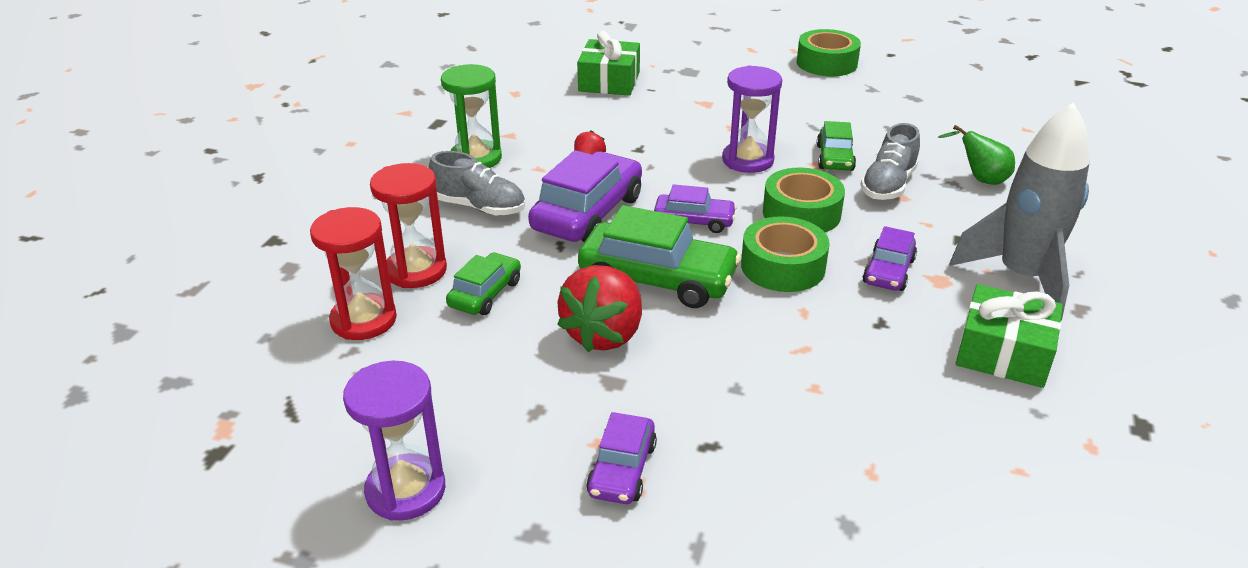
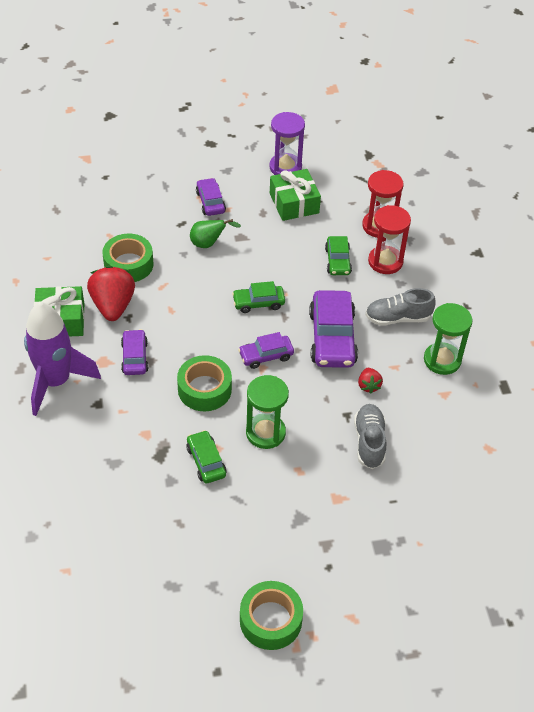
camera: 150 degrees right, 15 degrees up
red strawberry [557,265,642,352] -> red strawberry moved to [87,266,135,321]
green gift [577,31,640,96] -> green gift moved to [270,169,321,221]
green car [578,205,741,308] -> green car [232,281,285,313], size x0.56
purple hourglass [722,65,782,173] -> green hourglass [246,375,289,449]
green tape [741,216,830,292] -> green tape moved to [102,234,154,282]
grey shoe [860,123,920,200] -> grey shoe moved to [354,404,386,469]
green pear [938,125,1015,185] -> green pear moved to [190,219,241,248]
grey rocket [949,103,1090,321] -> purple rocket [24,302,101,416]

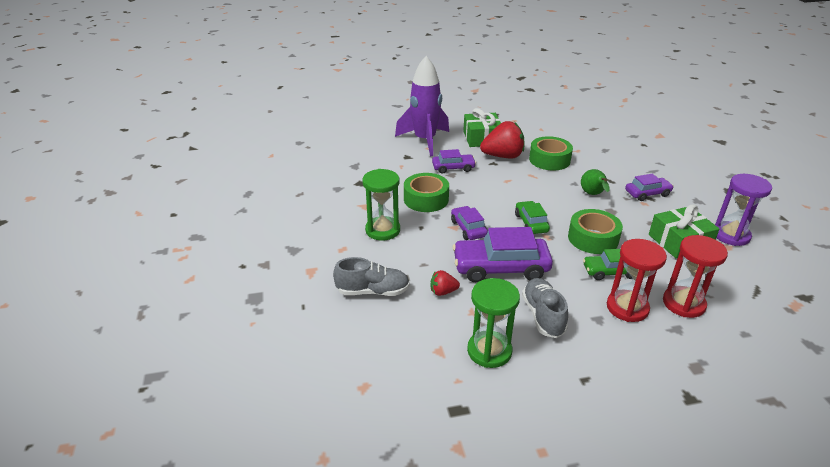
camera: 90 degrees right, 15 degrees down
green car [186,430,227,483] -> none
green tape [240,581,303,650] -> green tape moved to [568,209,623,254]

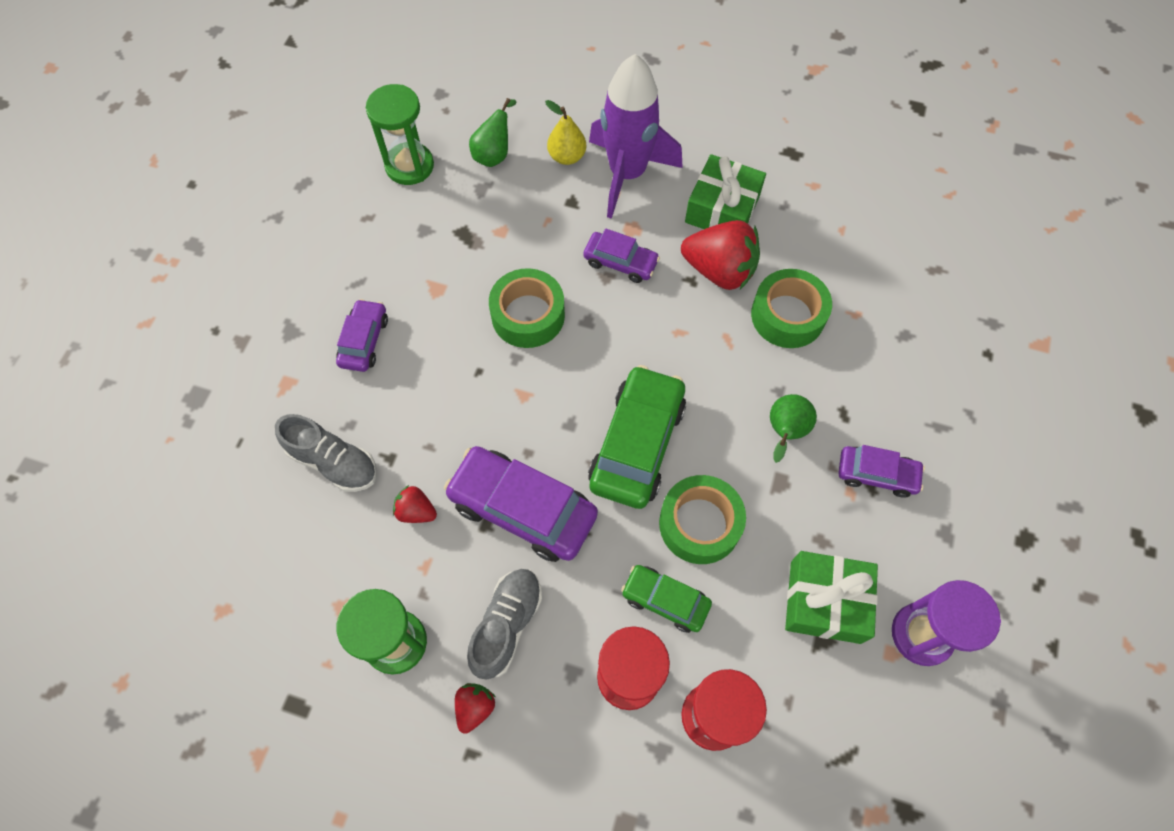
camera: 30 degrees right, 30 degrees up
green hourglass [362,169,400,241] -> green hourglass moved to [366,84,434,185]
purple car [451,206,488,240] -> purple car moved to [336,299,388,372]
green car [515,201,550,234] -> green car [588,365,686,509], size x1.77
none -> red strawberry [455,683,495,734]
none -> green pear [469,98,517,167]
none -> yellow pear [545,100,586,165]

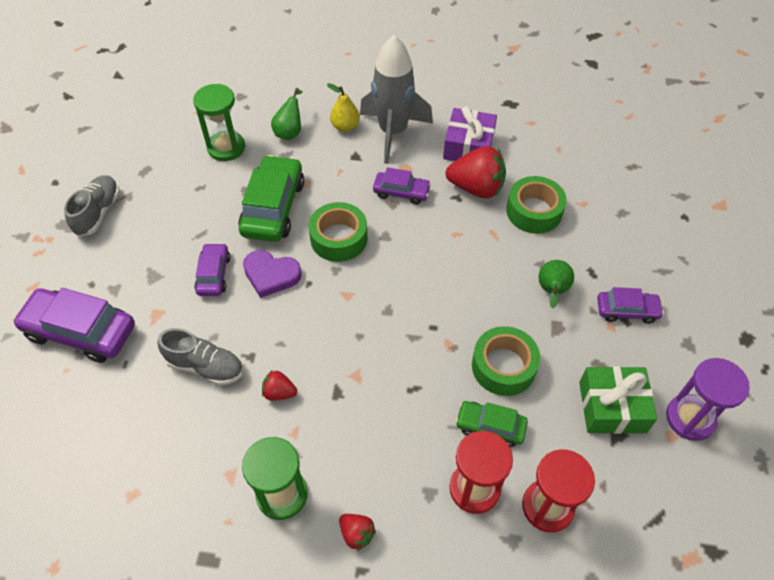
camera: 10 degrees left, 10 degrees down
purple car [444,446,598,562] -> purple car moved to [13,288,135,363]
red strawberry [455,683,495,734] -> red strawberry turned 120 degrees clockwise [339,514,376,551]
grey shoe [467,569,542,680] -> grey shoe moved to [64,175,120,237]
green car [588,365,686,509] -> green car moved to [238,155,304,242]
purple rocket [589,54,683,219] -> grey rocket [360,35,433,164]
green gift [685,154,766,229] -> purple gift [443,106,497,161]
none -> purple heart [243,250,302,298]

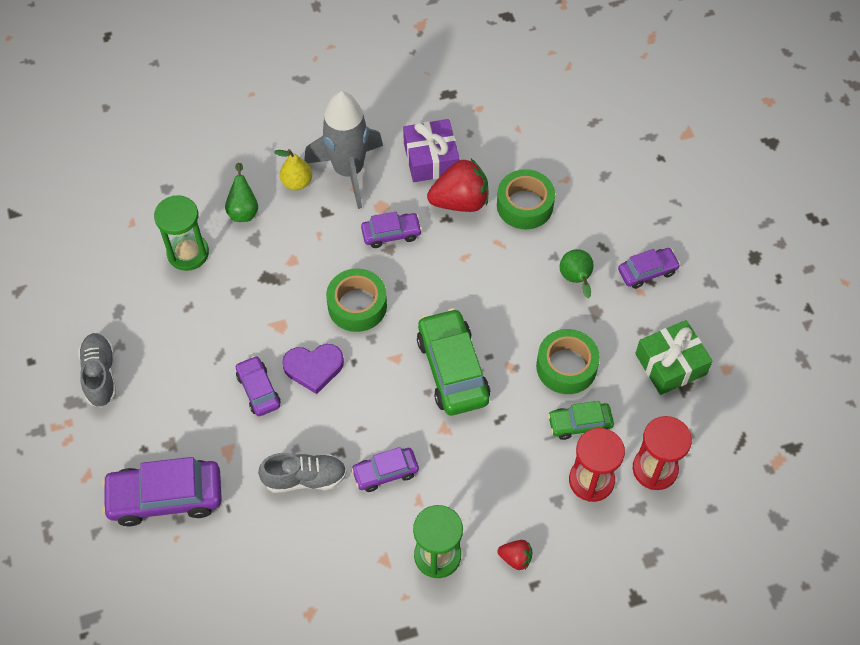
camera: 25 degrees left, 5 degrees up
green car [238,155,304,242] -> green car moved to [417,308,490,415]
red strawberry [262,370,297,401] -> purple car [351,447,419,492]
purple hourglass [666,358,750,441] -> none

